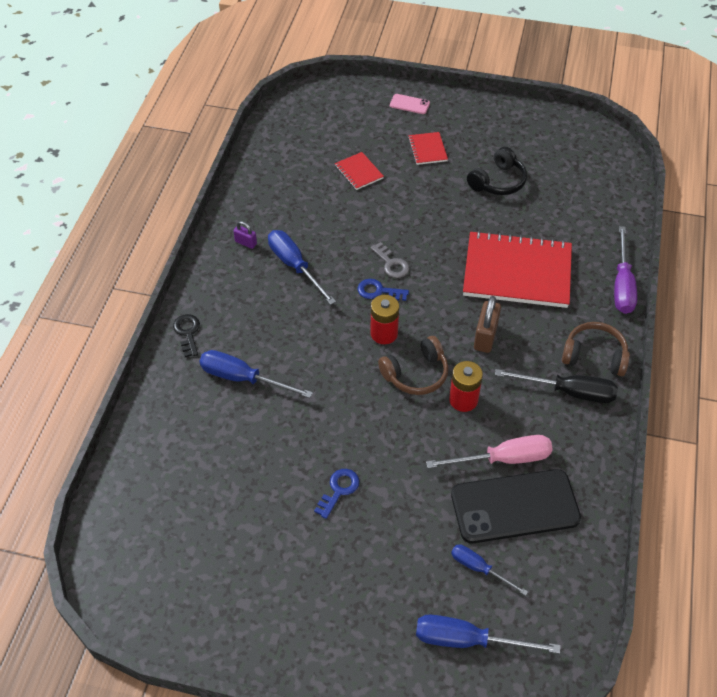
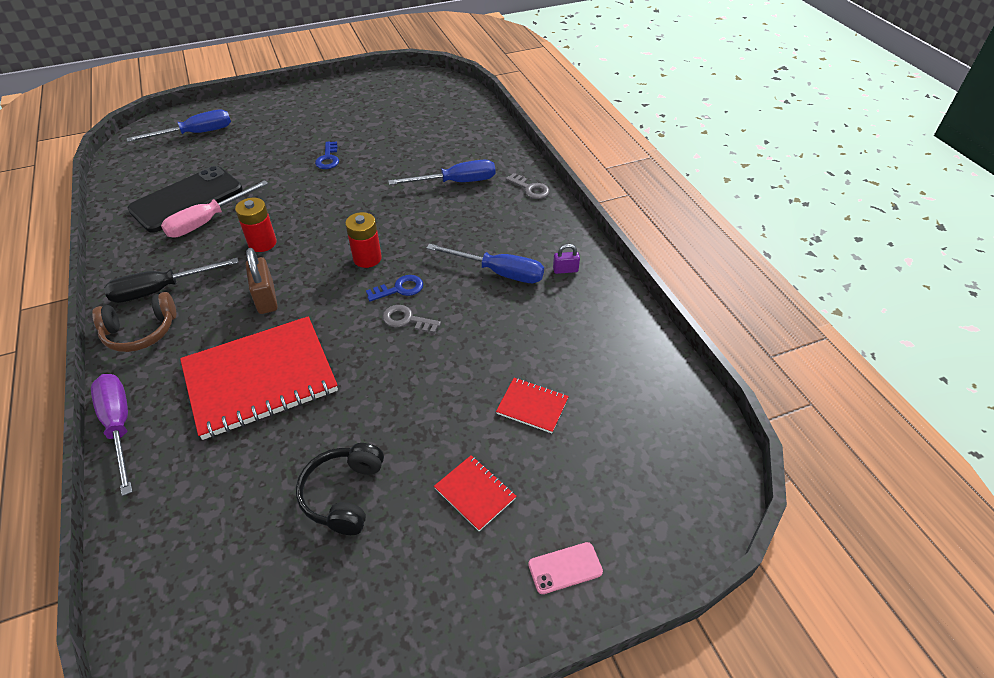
camera: 145 degrees right, 5 degrees down
black key [173,314,200,357] -> grey key [506,173,550,199]
brown headphones [378,336,448,395] -> none
blue screwdriver [451,544,528,596] -> none

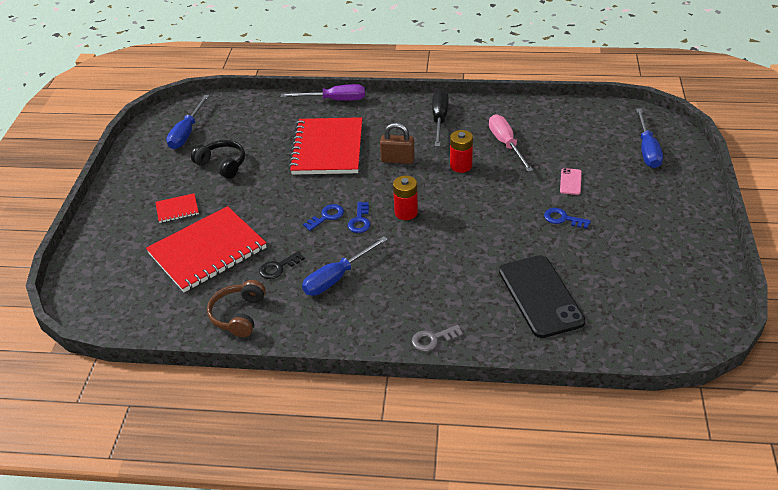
camera: 120 degrees right, 5 degrees down
brown headphones [92,292,176,352] -> brown headphones moved to [207,280,266,337]
black phone [128,166,243,233] -> black phone moved to [499,255,586,338]
grey key [382,305,441,333] -> blue key [303,204,344,231]
blue screwdriver [388,160,495,185] -> blue screwdriver moved to [166,95,209,149]
red notebook [496,378,569,433] -> red notebook [146,206,266,292], size x2.29
pink phone [528,542,603,594] -> pink phone moved to [560,168,582,195]
purple padlock [553,244,580,274] -> none
none -> black key [259,251,305,279]

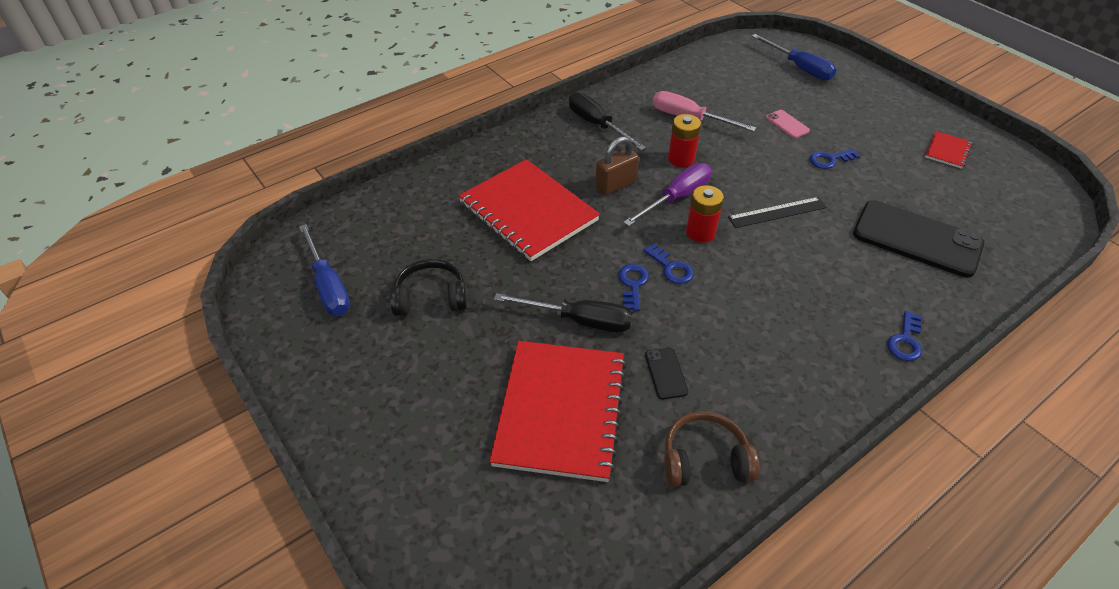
camera: 45 degrees left, 5 degrees up
red notebook [155,193,199,223] -> red notebook moved to [925,131,972,169]
brown headphones [207,280,266,337] -> brown headphones turned 120 degrees clockwise [664,411,759,487]
black key [259,251,305,279] -> black phone [645,348,688,399]
purple screwdriver [281,84,365,101] -> purple screwdriver moved to [623,163,712,226]
blue screwdriver [302,236,388,296] -> none
grey key [412,325,463,352] -> blue key [887,311,922,361]
none -> black screwdriver [494,293,633,332]
none -> black ruler [728,197,827,228]

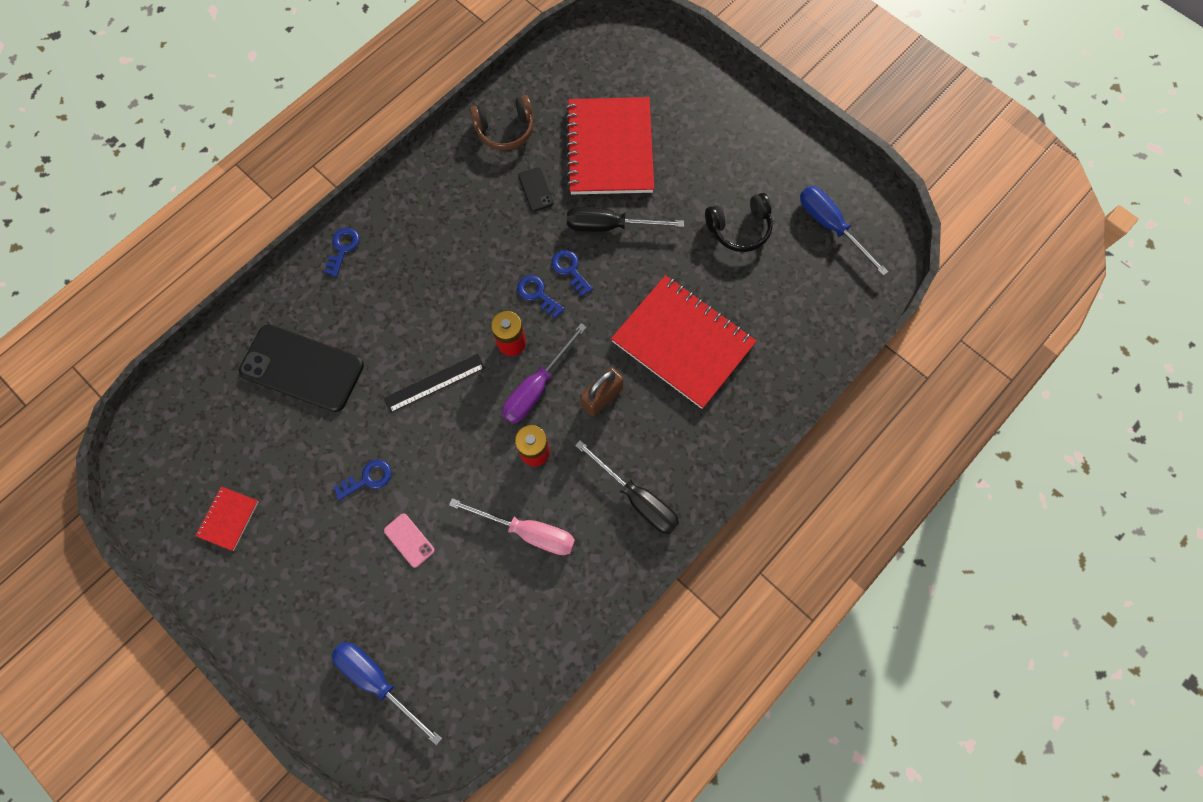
camera: 170 degrees right, 25 degrees up
blue key [618,264,649,311] -> blue key turned 150 degrees clockwise [551,250,593,296]

